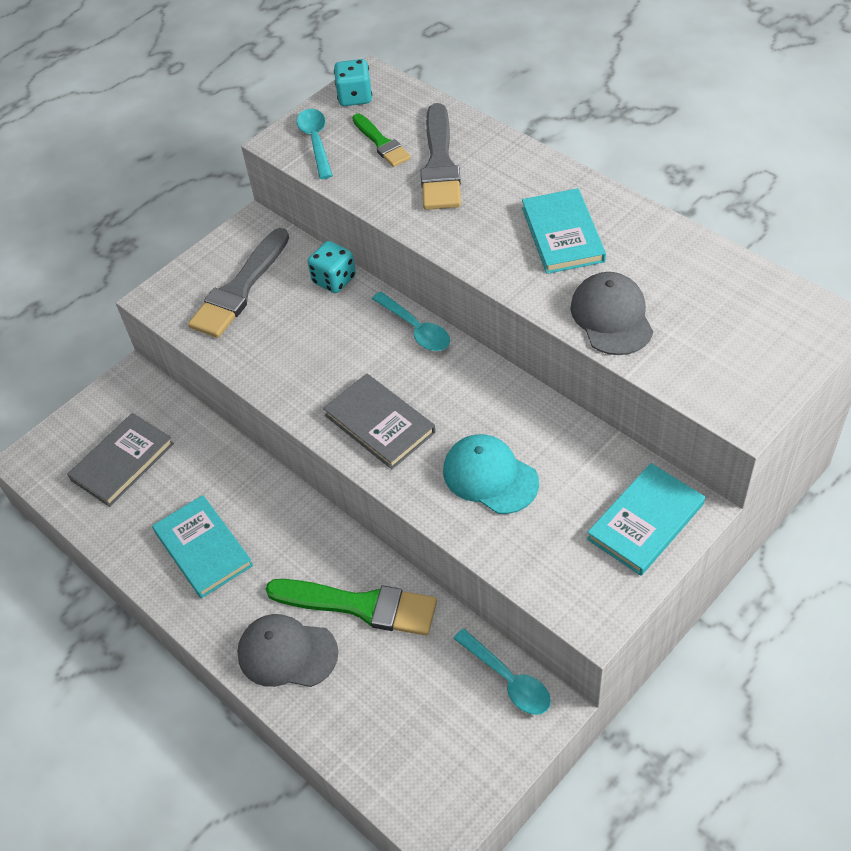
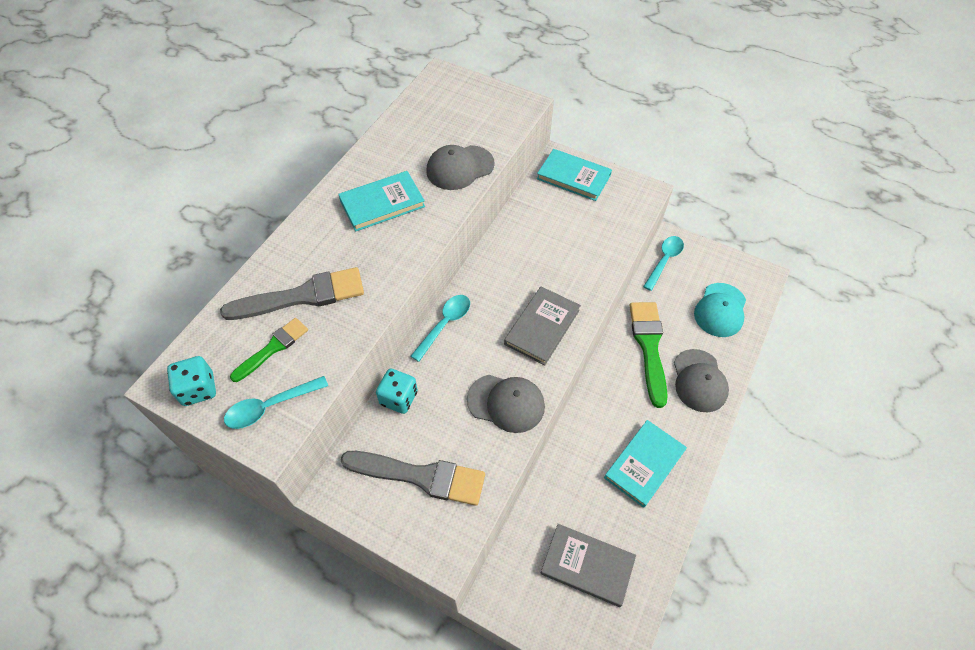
camera: 110 degrees left, 5 degrees up
turquoise cap [443,434,539,514] -> turquoise cap moved to [694,283,746,337]
none -> grey cap [467,375,545,433]

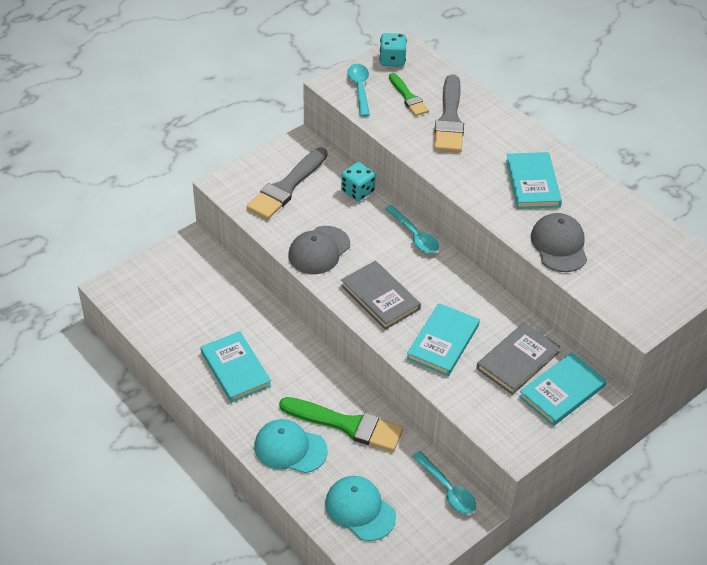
camera: 110 degrees right, 10 degrees down
grey book [540,524,636,607] -> grey book moved to [477,322,561,395]
grey cap [674,349,729,412] -> turquoise cap [254,419,328,473]
none -> turquoise book [406,303,480,376]

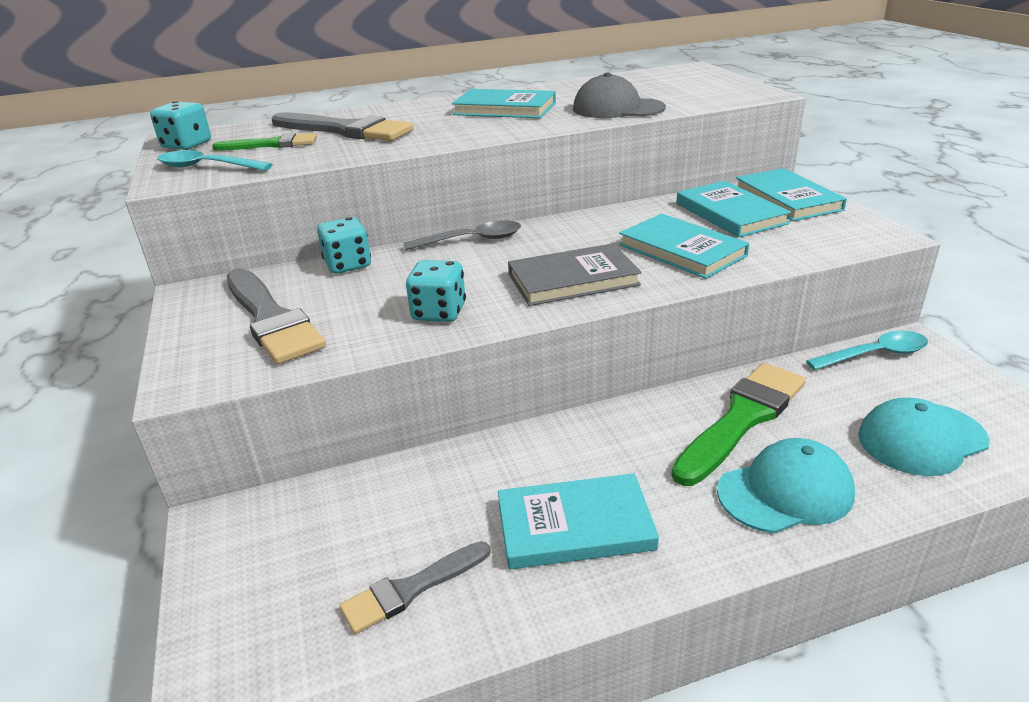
camera: 65 degrees left, 15 degrees down
turquoise cap [254,419,328,473] -> turquoise cap turned 150 degrees counterclockwise [717,438,855,533]
grey cap [288,226,350,274] -> turquoise dice [406,260,466,322]
turquoise spoon [385,205,439,253] -> grey spoon [404,221,521,250]
grey book [477,322,561,395] -> turquoise book [676,181,791,237]
none -> grey brush [340,541,490,634]

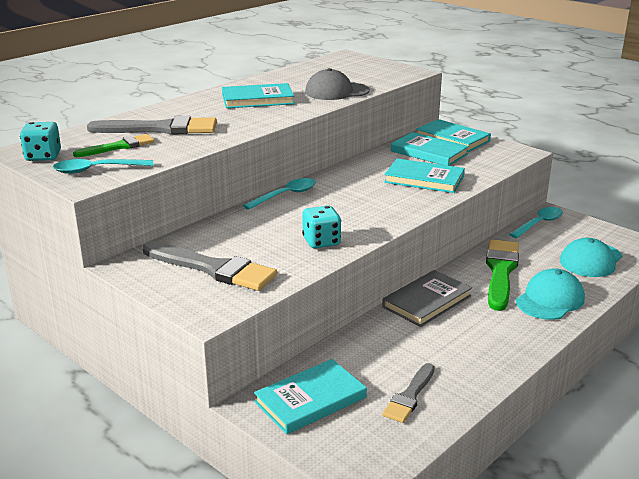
camera: 30 degrees left, 5 degrees down
turquoise dice [317,217,371,274] -> none
grey spoon [404,221,521,250] -> turquoise spoon [243,178,316,210]
turquoise book [498,473,659,569] -> turquoise book moved to [254,359,367,434]
grey book [508,243,642,306] -> grey book moved to [382,270,472,327]

